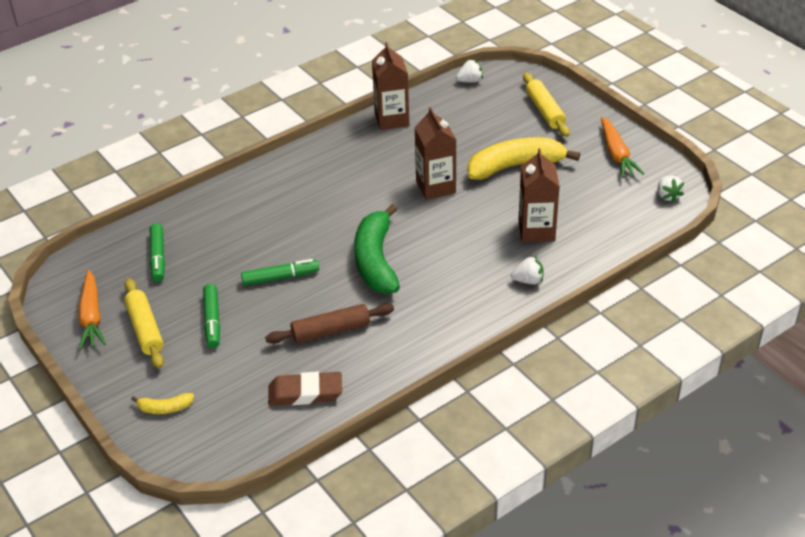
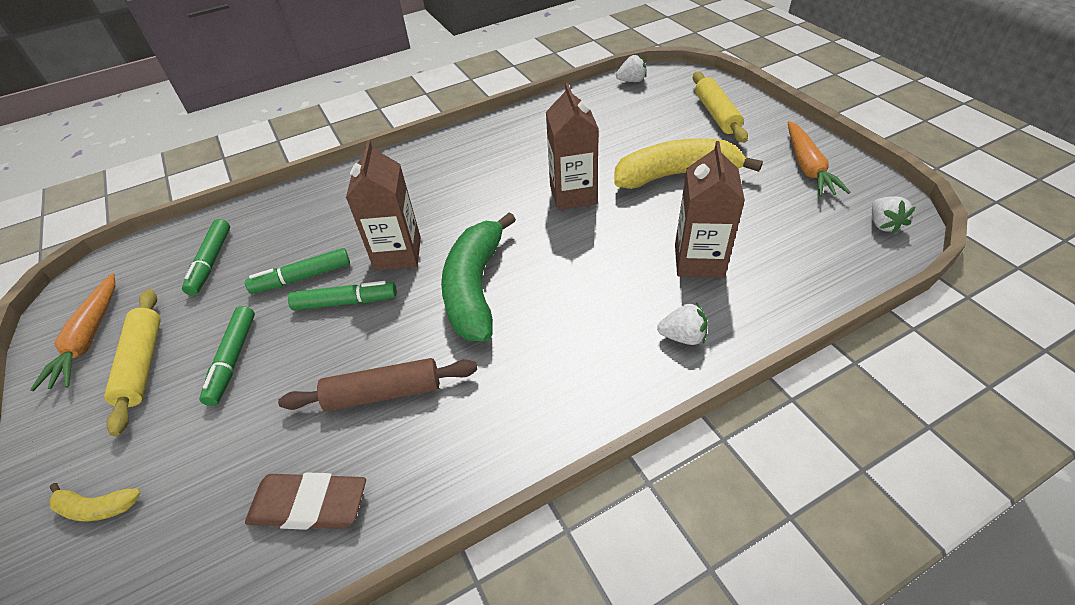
camera: 10 degrees right, 5 degrees up
brown carton [372,42,409,130] -> brown carton moved to [346,140,421,270]
none -> green marker [245,248,350,294]

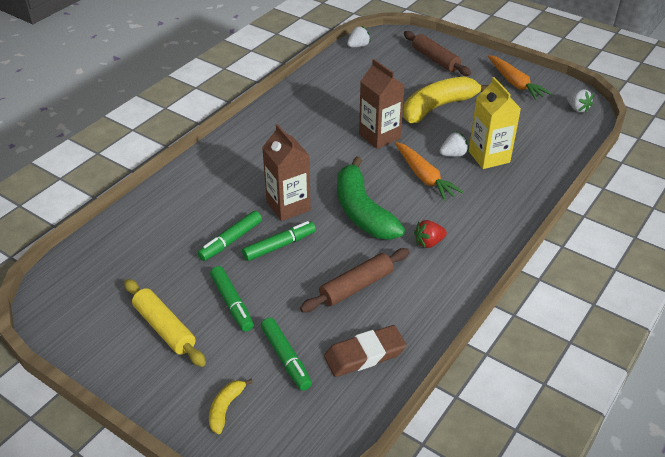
camera: 30 degrees left, 5 degrees down
orange carrot [30,273,115,391] -> orange carrot moved to [395,142,463,201]
yellow banana [49,483,141,522] -> yellow banana turned 135 degrees clockwise [209,379,253,434]
green marker [182,219,230,295] -> green marker moved to [261,318,312,391]
white strawberry [657,302,708,345] -> white strawberry moved to [440,132,469,157]
brown carton [675,141,745,278] -> yellow carton [469,77,521,169]
yellow rolling pin [693,72,748,143] -> brown rolling pin [404,31,471,76]
none -> red strawberry [414,220,447,248]

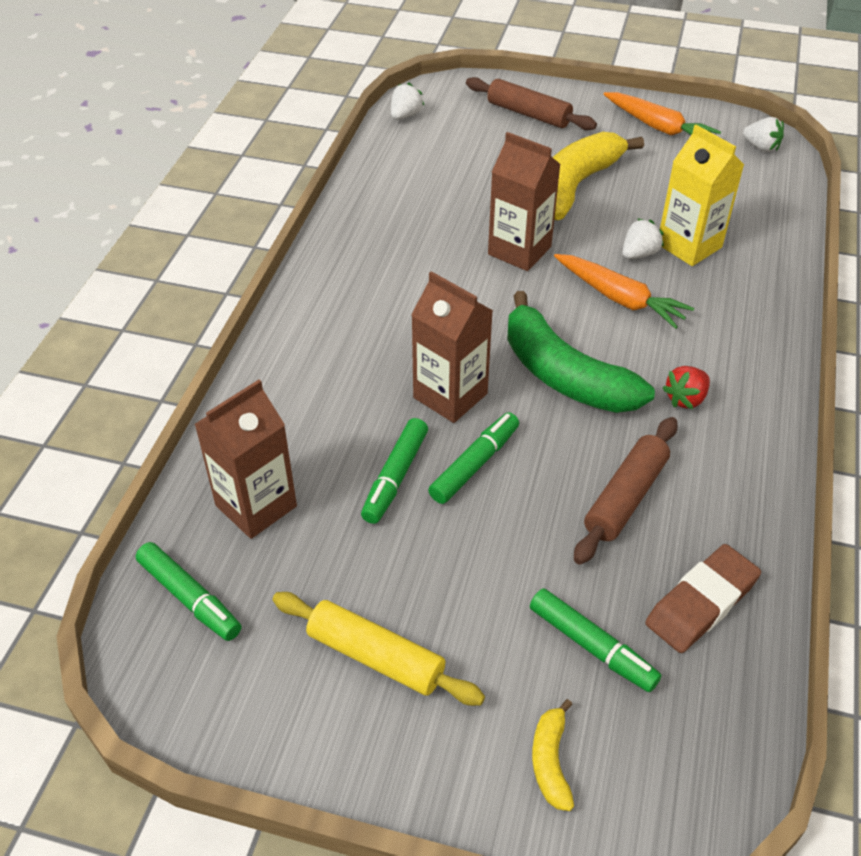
camera: 20 degrees left, 5 degrees up
green marker [210,266,254,332] -> green marker moved to [136,542,241,641]
none -> brown carton [195,380,297,539]

